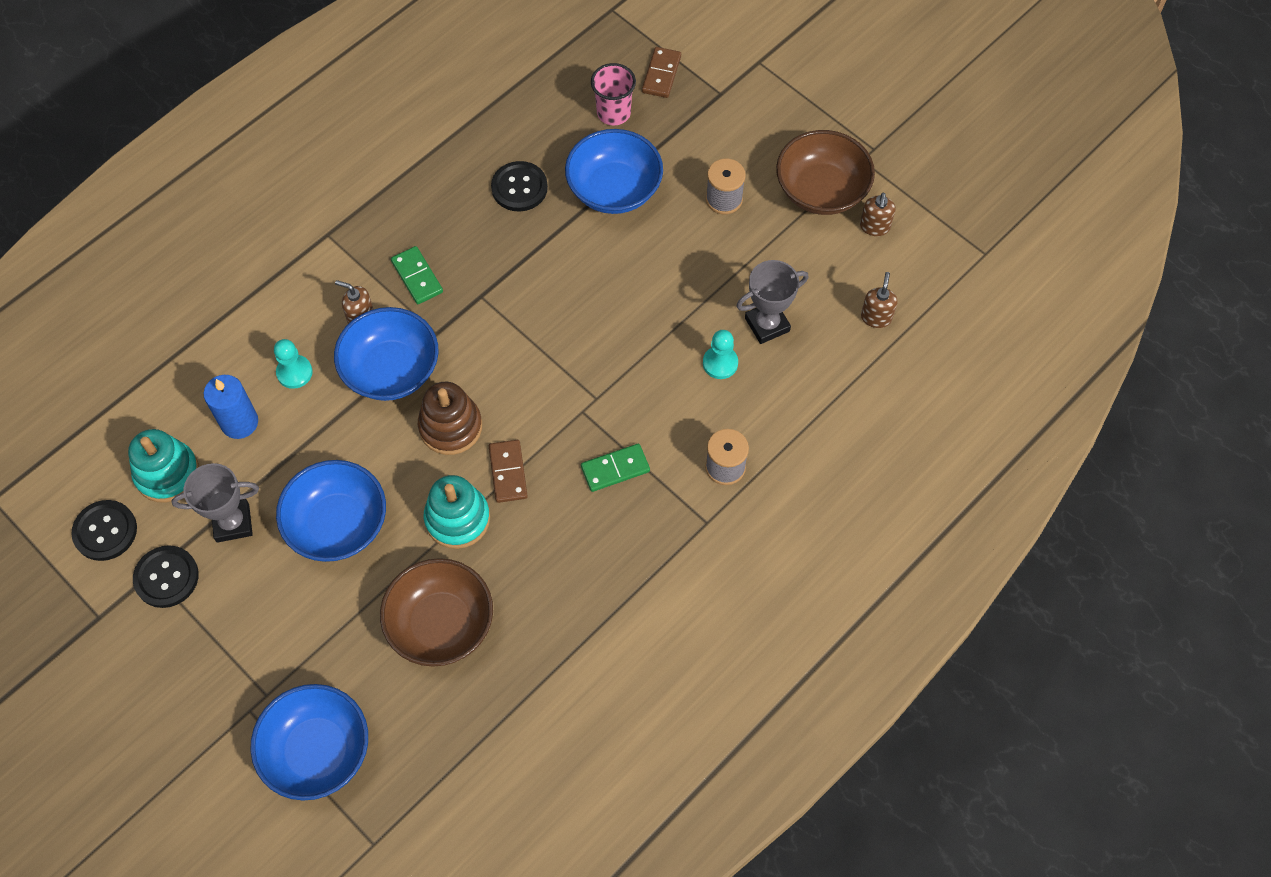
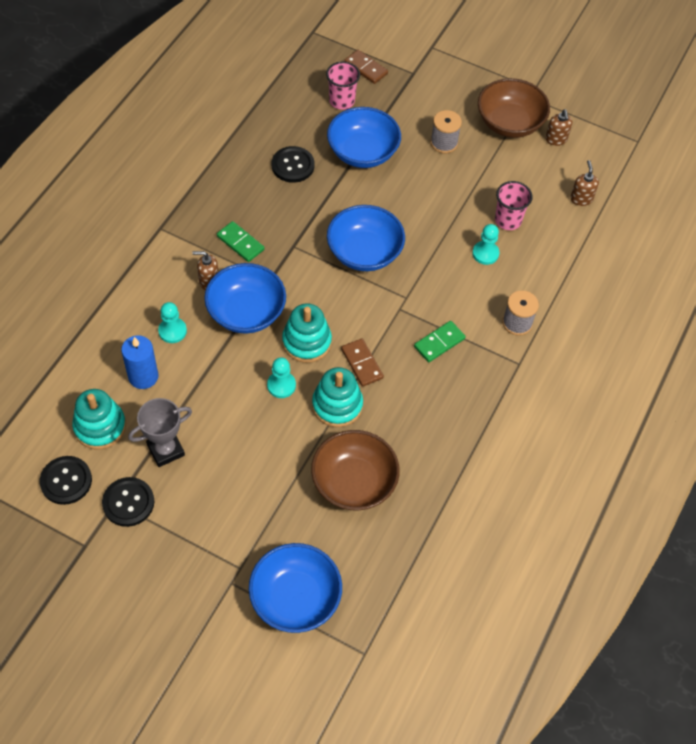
camera: 20 degrees left, 5 degrees down
blue bowl [276,460,386,562] -> blue bowl moved to [327,205,405,271]
brown stacking toy [418,382,482,455] -> turquoise stacking toy [282,303,332,363]
brown domino [642,47,681,98] -> brown domino turned 45 degrees counterclockwise [344,50,388,84]
grey trophy [736,260,808,344] -> pink cup [495,181,533,230]
none -> turquoise pawn [267,357,296,398]

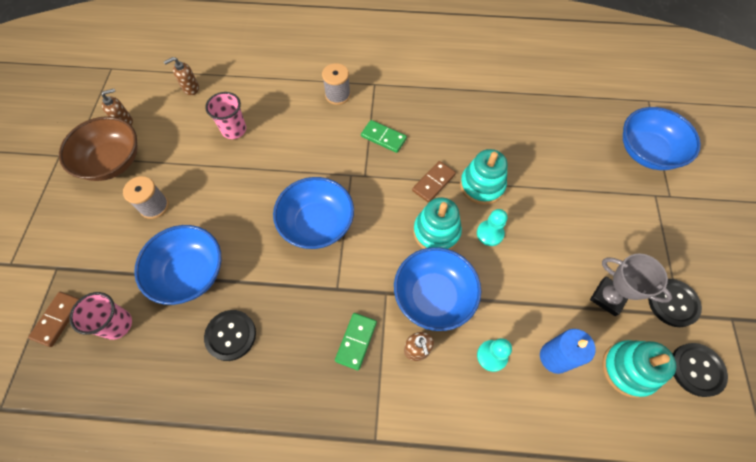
camera: 110 degrees left, 5 degrees up
brown bowl [311,430,400,511] -> none
turquoise pawn [472,224,499,265] -> none

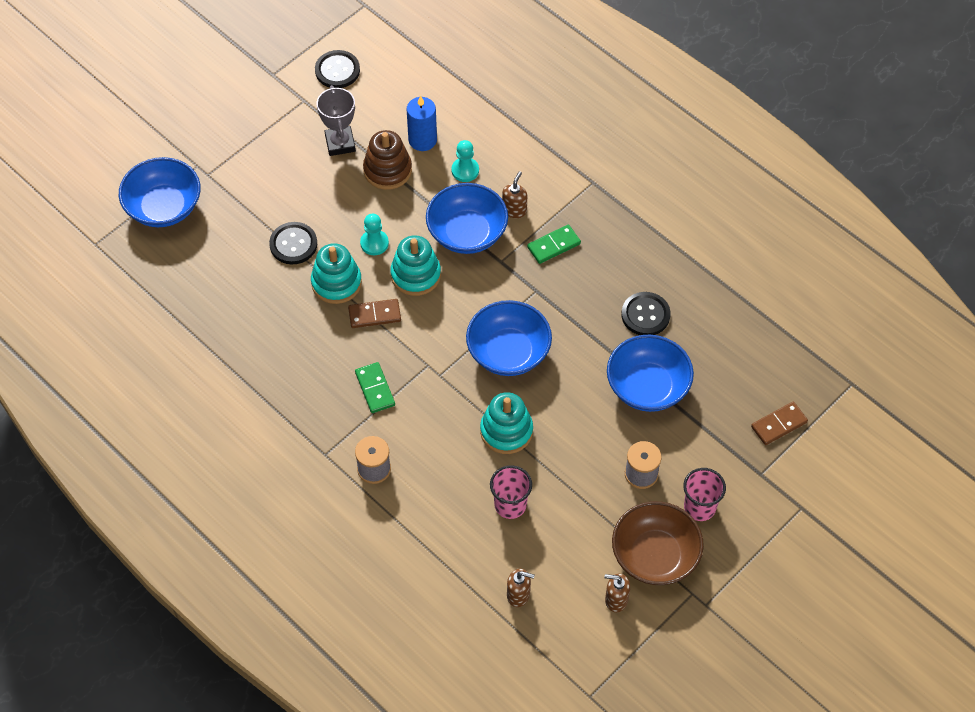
camera: 140 degrees left, 5 degrees down
pink cup [69,292,132,340] -> pink cup moved to [683,468,726,521]
turquoise stacking toy [602,340,676,398] -> turquoise stacking toy moved to [480,392,533,454]
black button [648,279,702,327] -> black button moved to [269,222,317,264]
none -> brown stacking toy [363,130,412,190]

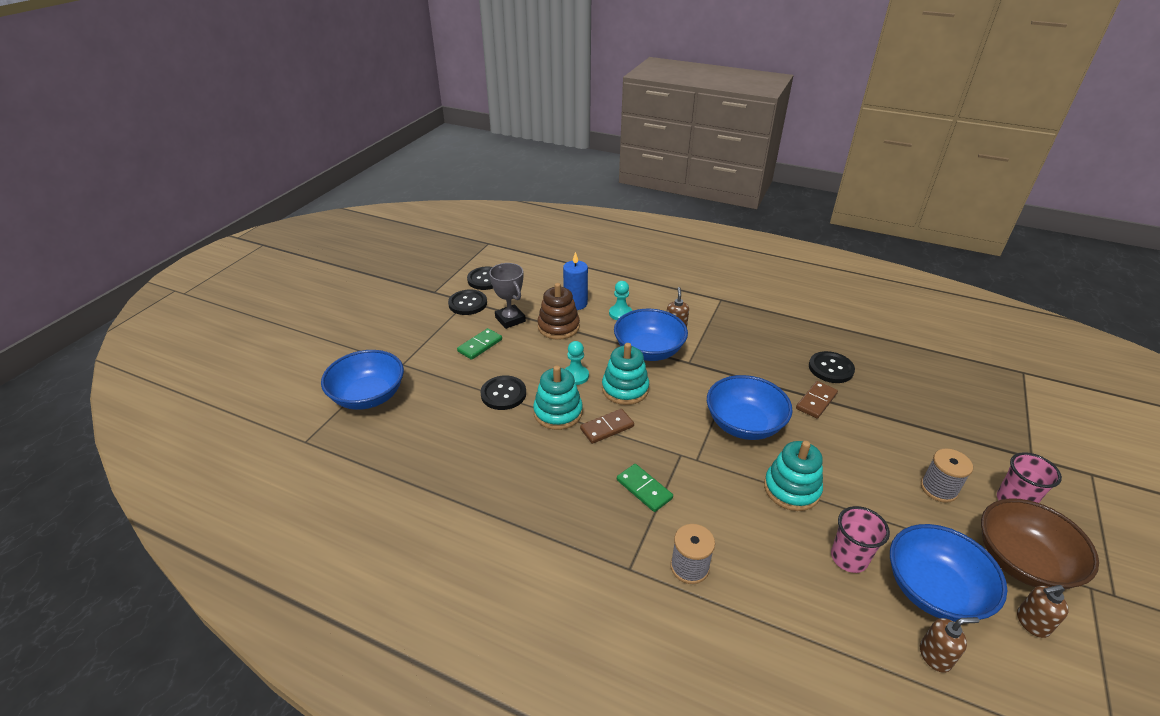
camera: 20 degrees left, 20 degrees down
green domino [527,225,581,264] -> green domino moved to [457,328,502,360]
blue bowl [607,334,694,412] -> blue bowl moved to [890,524,1007,622]
brown domino [751,402,808,445] -> brown domino moved to [796,381,838,419]
none -> black button [448,290,487,315]

